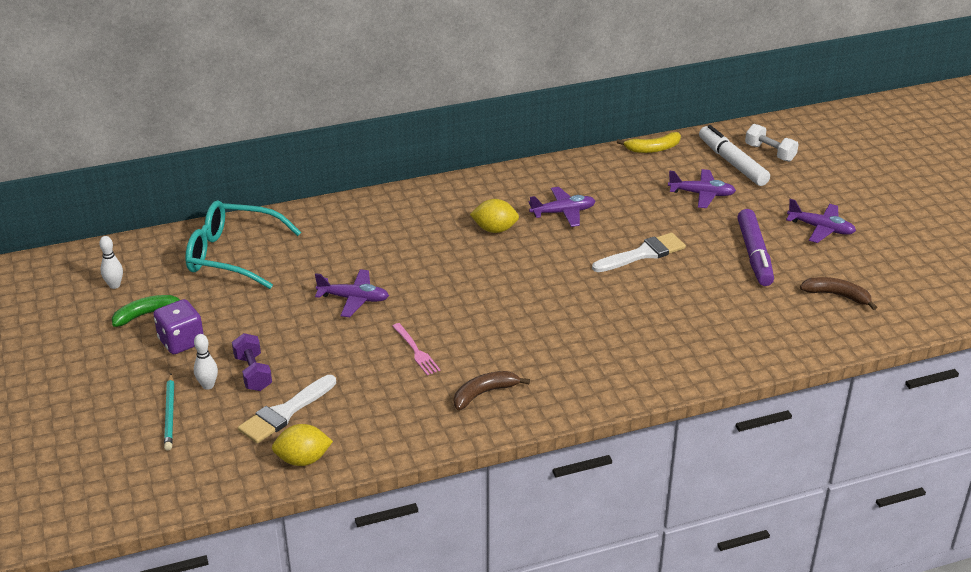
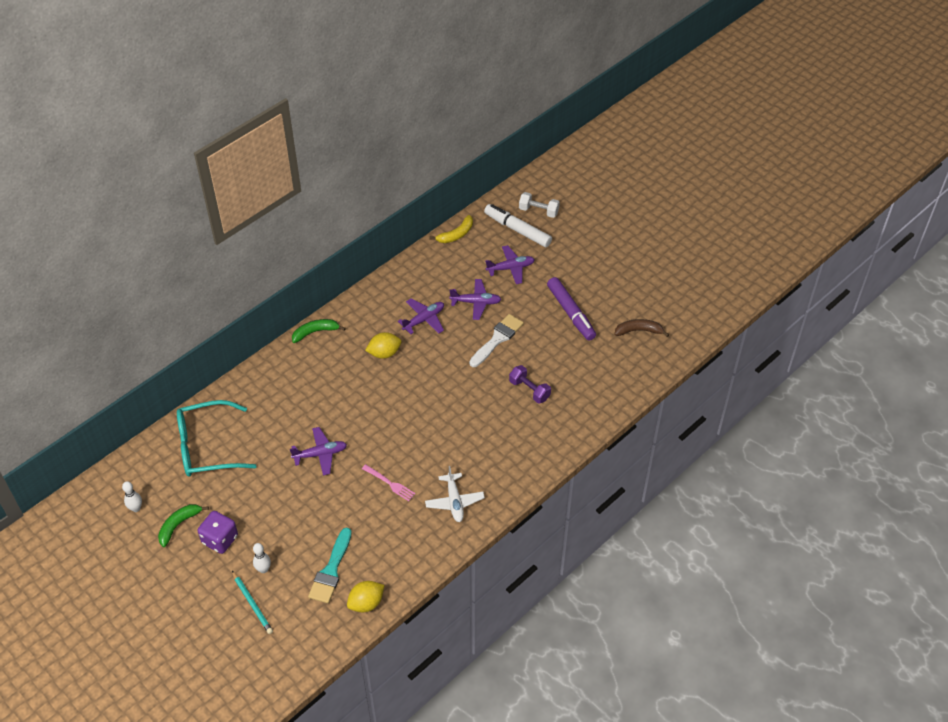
camera: 25 degrees left, 15 degrees up
purple dumbbell [232,333,272,391] -> purple dumbbell moved to [509,365,551,403]
white brush [238,375,336,444] -> turquoise brush [308,527,352,603]
brown banana [454,371,530,410] -> white plane [425,466,485,522]
purple plane [786,199,856,243] -> purple plane moved to [449,279,502,320]
none -> green banana [292,319,345,343]

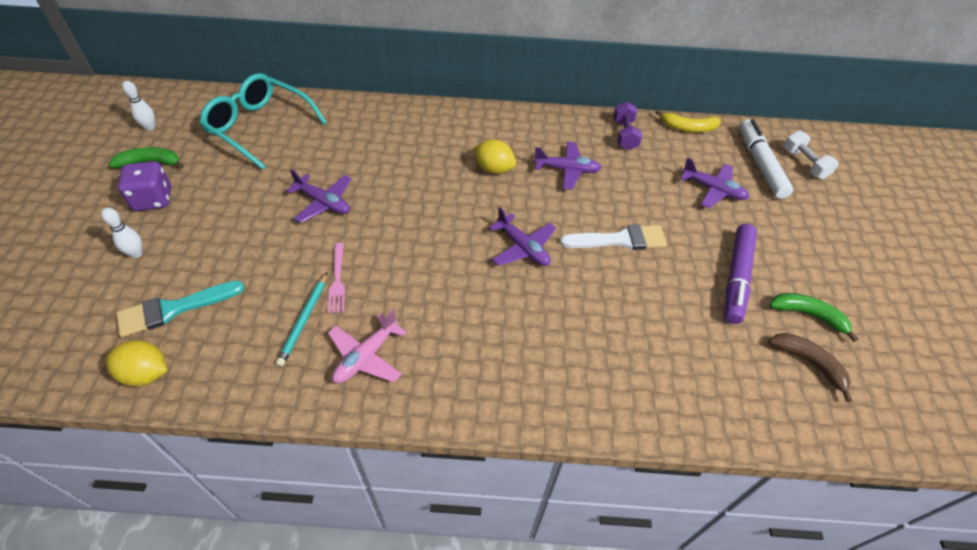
camera: 45 degrees right, 0 degrees up
turquoise pencil [232,571,273,634] -> turquoise pencil moved to [276,273,327,366]
green banana [292,319,345,343] -> green banana moved to [769,293,858,342]
white plane [425,466,485,522] -> pink plane [328,309,407,383]
purple plane [449,279,502,320] -> purple plane moved to [489,207,556,266]
purple dumbbell [509,365,551,403] -> purple dumbbell moved to [613,101,642,150]

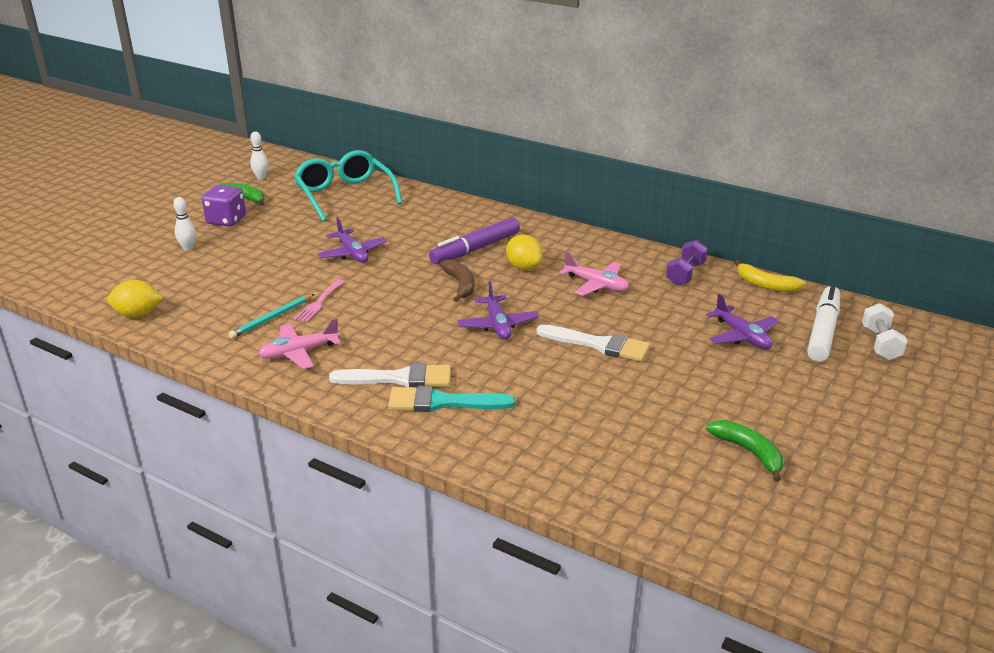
camera: 30 degrees right, 20 degrees down
yellow lemon [106,340,167,386] -> yellow lemon turned 45 degrees counterclockwise [107,280,163,318]
turquoise brush [117,280,244,337] -> turquoise brush moved to [388,386,515,412]
purple plane [533,142,602,190] -> pink plane [559,251,629,296]
purple marker [724,224,757,324] -> purple marker moved to [429,217,520,264]
brown banana [769,333,852,402] -> brown banana moved to [440,259,475,302]
none -> white brush [329,363,451,388]

